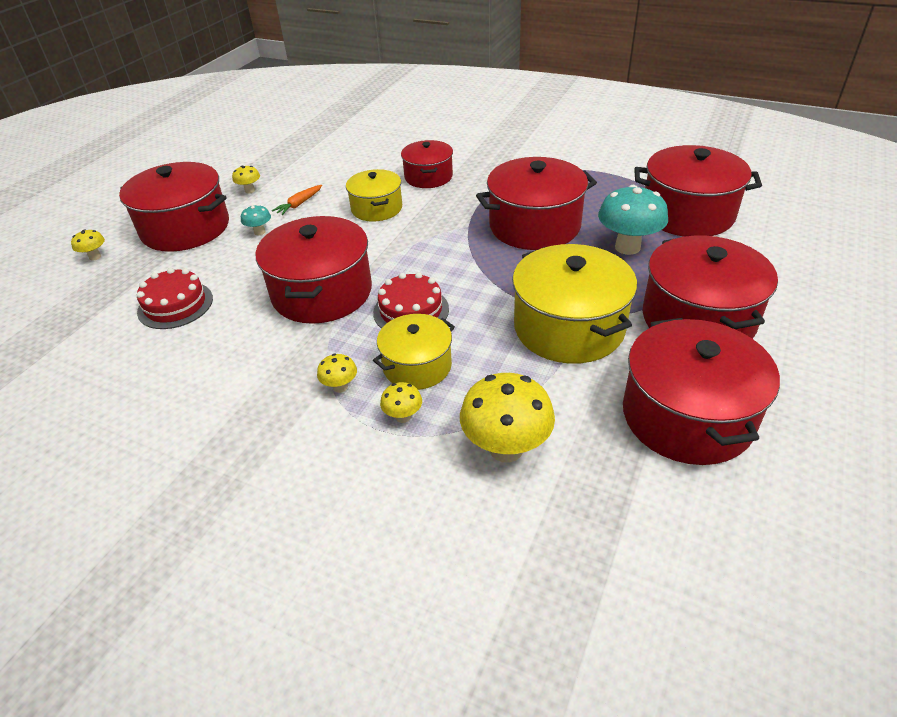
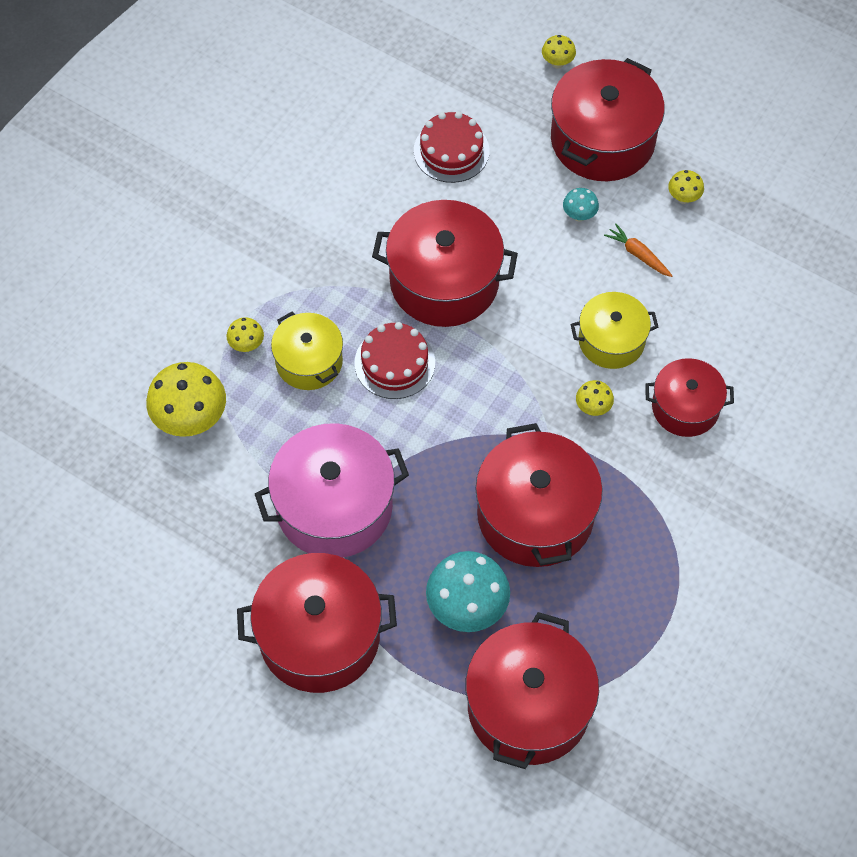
camera: 95 degrees right, 20 degrees up
yellow mushroom [317,354,357,393] -> yellow mushroom moved to [576,380,614,416]
yellow pot [512,244,637,364] -> pink pot [255,423,409,558]
red pot [623,318,780,465] -> none

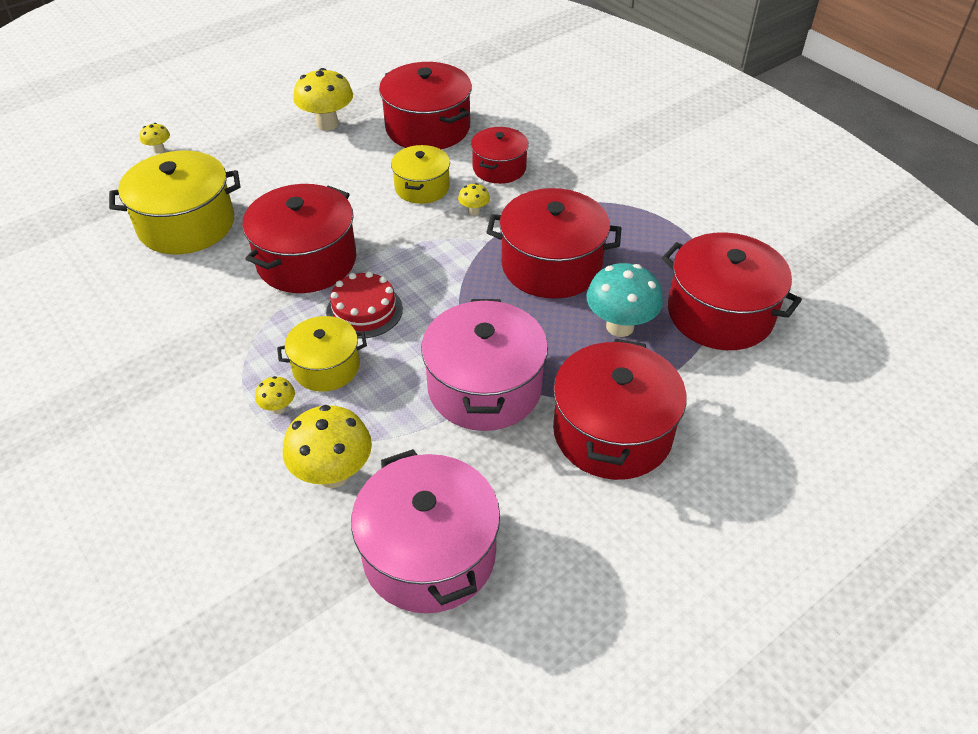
camera: 70 degrees left, 15 degrees down
red cake [414,112,490,183] -> yellow pot [109,151,240,254]
red pot [551,58,665,181] -> red pot moved to [379,62,472,149]
turquoise mushroom [563,188,599,222] -> none
orange carrot [604,223,672,277] -> none
yellow mushroom [668,170,704,204] -> yellow mushroom [293,68,353,131], size x2.07
none -> pink pot [351,449,500,613]

